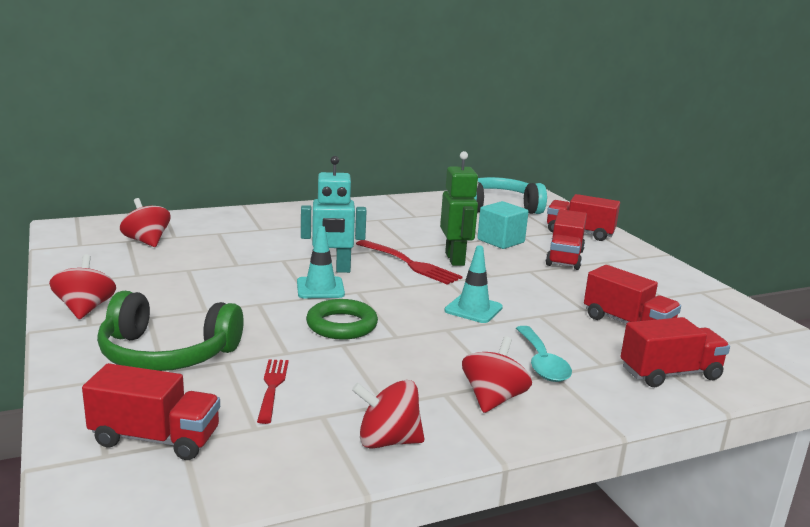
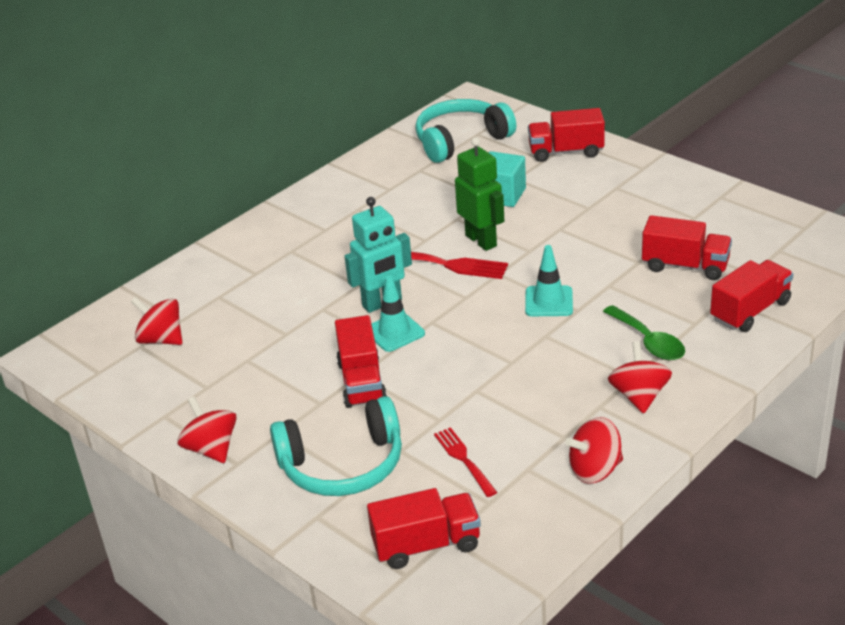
camera: 20 degrees left, 15 degrees up
green headphones [97,291,244,371] -> turquoise headphones [270,396,402,496]
green ring [306,299,378,340] -> none
turquoise spoon [516,326,572,382] -> green spoon [603,305,685,360]
red truck [546,209,587,270] -> red truck moved to [335,315,387,408]

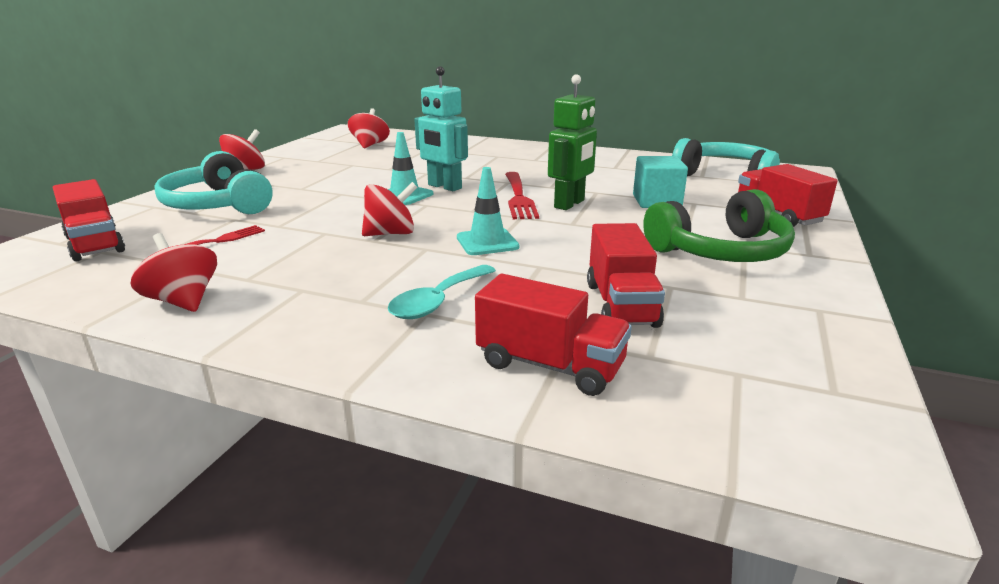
camera: 65 degrees right, 10 degrees down
red truck [335,315,387,408] -> none
green spoon [603,305,685,360] -> turquoise spoon [388,265,496,319]
red spinning top [608,341,672,414] -> red spinning top moved to [362,182,418,236]
none -> green headphones [643,189,795,262]

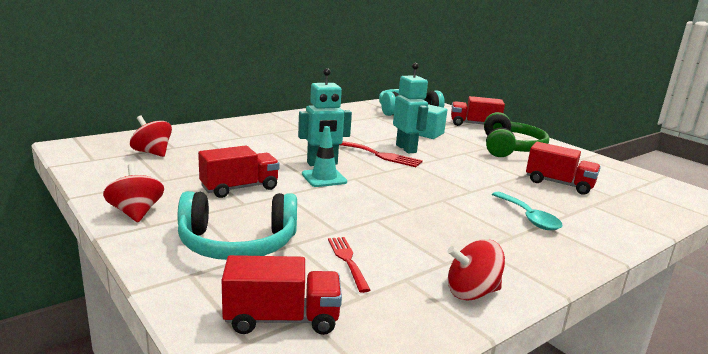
camera: 60 degrees left, 5 degrees down
red spinning top [362,182,418,236] -> none
turquoise traffic cone [457,167,519,255] -> none
red truck [475,274,632,396] -> red truck moved to [198,146,280,198]
green robot [548,74,597,210] -> turquoise robot [393,63,428,154]

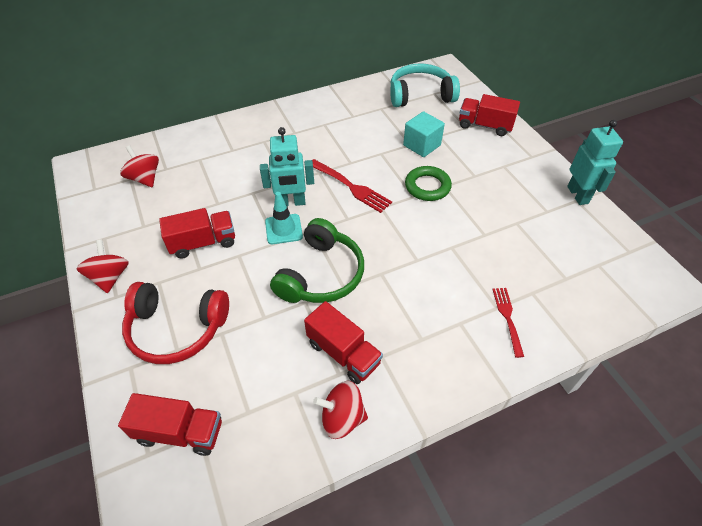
camera: 15 degrees right, 30 degrees up
turquoise headphones [178,191,297,260] -> red headphones [122,282,229,364]
red fork [328,237,370,293] -> red fork moved to [492,288,524,358]
turquoise robot [393,63,428,154] -> turquoise robot moved to [567,120,623,205]
green headphones [484,112,549,157] -> green headphones moved to [270,218,364,303]
turquoise spoon [492,192,563,230] -> none
red truck [526,142,601,195] -> red truck moved to [304,301,383,384]
none -> green ring [405,166,452,201]

